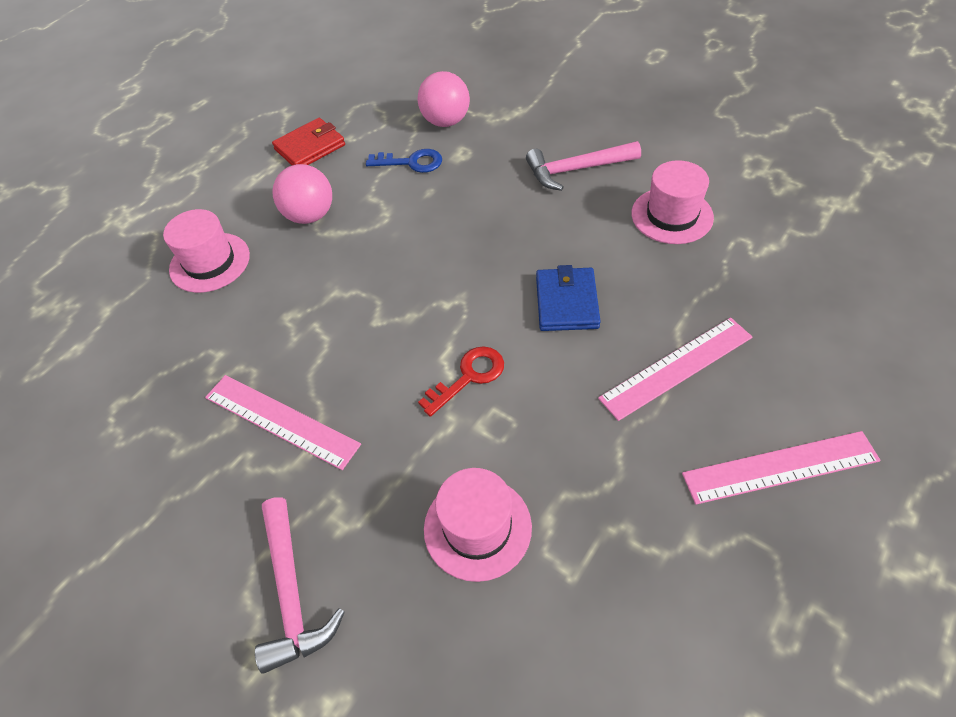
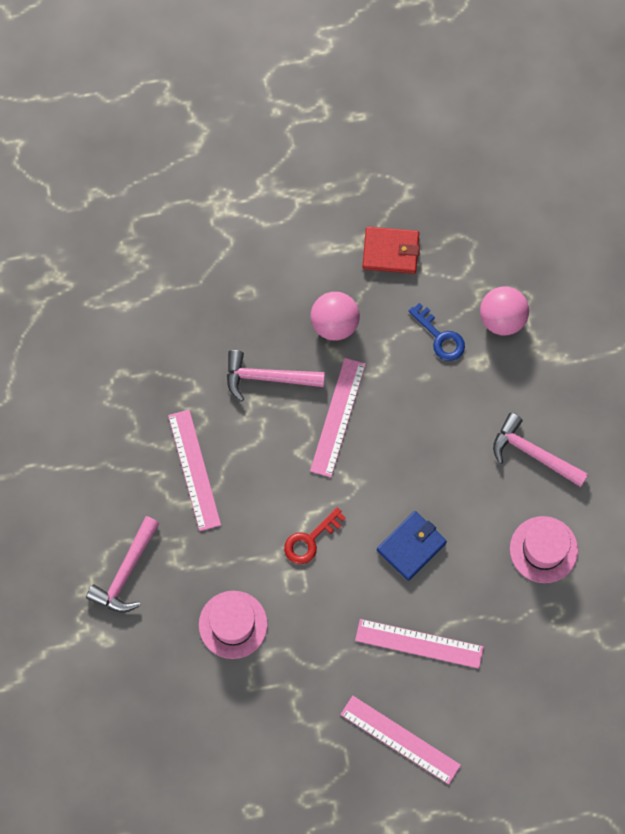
camera: 40 degrees right, 20 degrees up
pink hat [163,209,250,293] -> none
red key [418,346,504,417] -> red key turned 135 degrees clockwise [284,507,346,564]
none -> pink hammer [227,350,325,402]
none -> pink ruler [310,358,366,477]

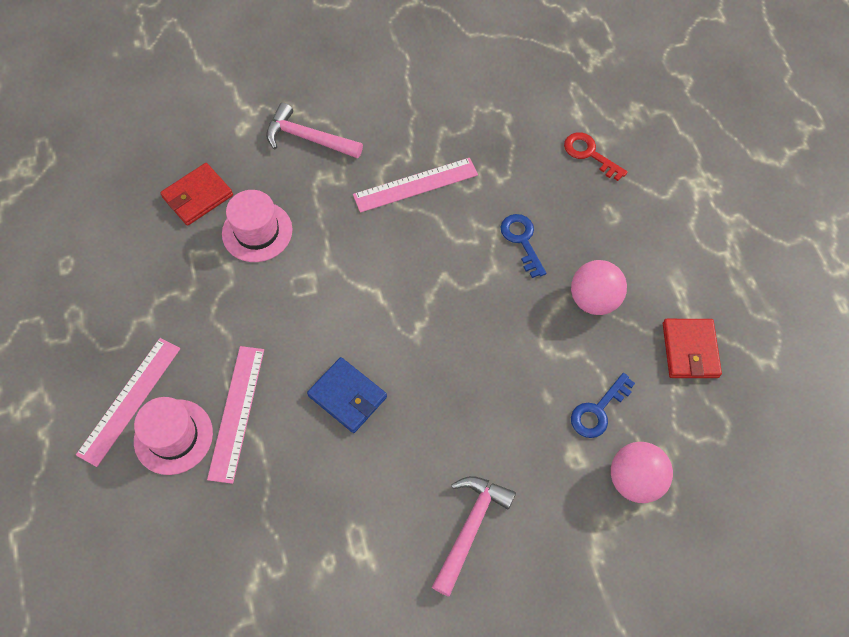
camera: 85 degrees right, 10 degrees down
pink hammer [227,350,325,402] -> blue key [501,214,546,278]
red key [284,507,346,564] -> red key moved to [564,132,628,181]
pink ruler [310,358,366,477] -> none
pink hat [510,516,578,583] -> pink hat moved to [134,397,213,475]
none -> red wallet [160,163,233,226]

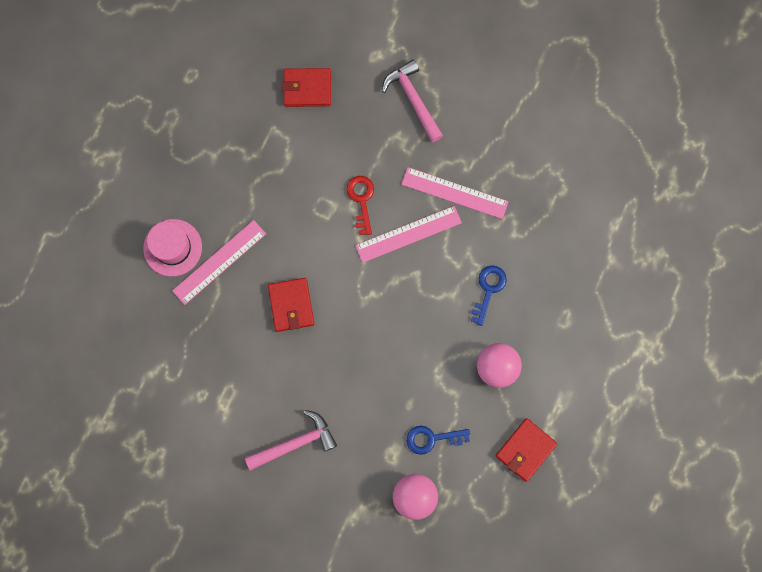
camera: 40 degrees right, 15 degrees up
pink ruler [76,338,180,467] -> pink ruler moved to [355,206,462,263]
pink hat [222,190,292,262] -> none
blue wallet [307,357,387,433] -> red wallet [268,278,314,332]
red key [564,132,628,181] -> red key moved to [346,176,374,235]

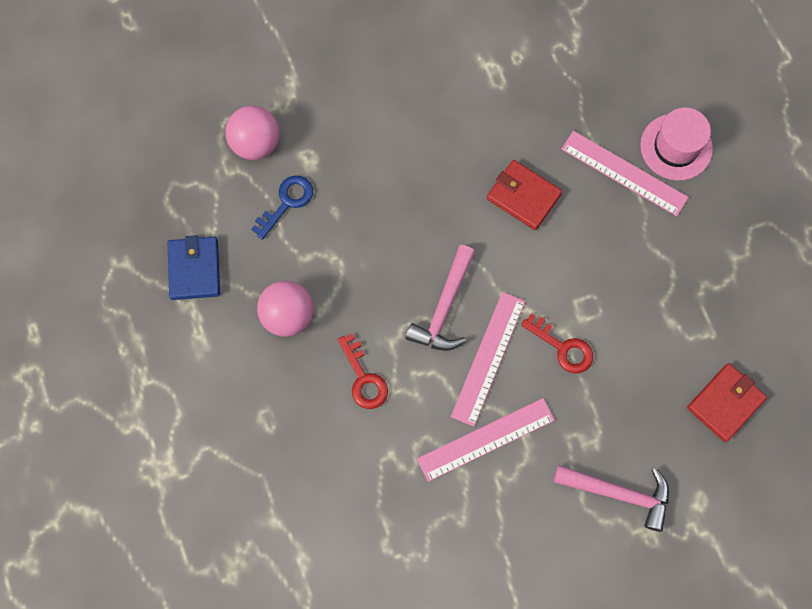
camera: 135 degrees right, 5 degrees down
pink ruler [172,220,266,305] -> pink ruler turned 60 degrees counterclockwise [561,131,688,216]
pink hammer [245,410,337,471] -> pink hammer moved to [406,245,475,351]
blue key [471,265,507,326] -> red key [338,334,388,409]
red wallet [496,418,557,482] -> blue wallet [168,235,220,300]

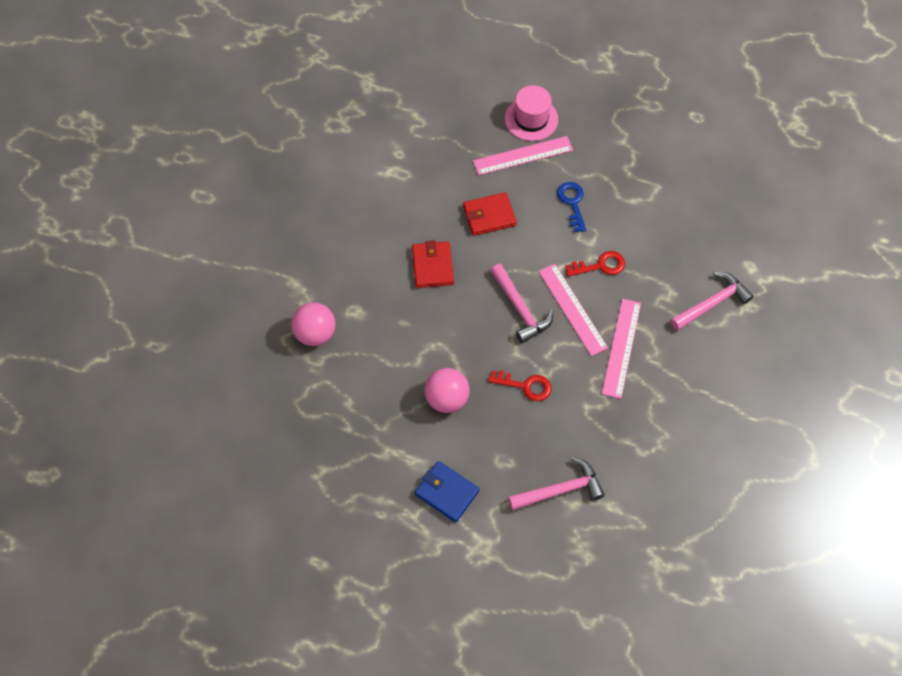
camera: 50 degrees left, 10 degrees down
blue wallet [168,235,220,300] -> blue wallet moved to [415,461,479,523]
blue key [251,175,313,240] -> blue key moved to [557,182,586,232]
red wallet [687,363,767,442] -> red wallet moved to [412,240,454,288]
none -> pink hammer [508,457,605,511]

